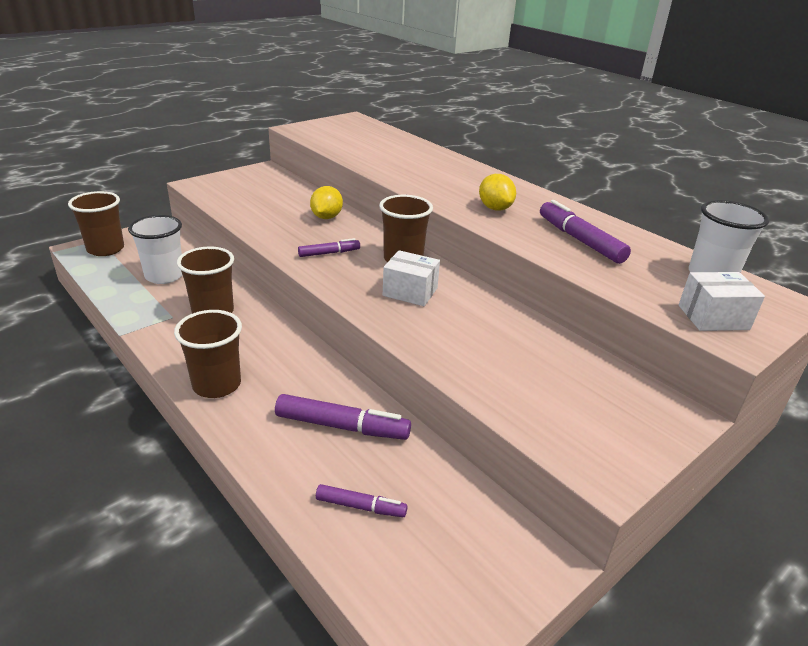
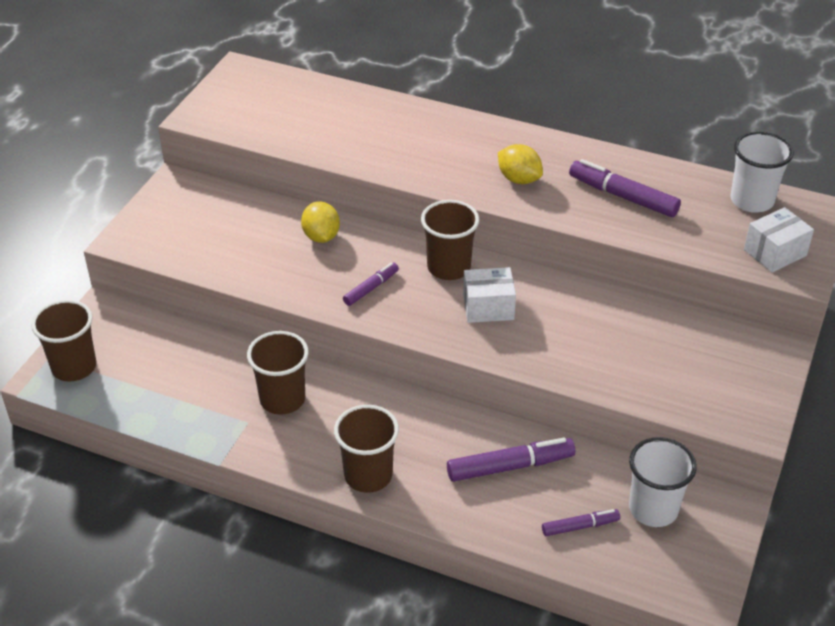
camera: 25 degrees left, 10 degrees up
white cup [128,215,182,284] -> white cup moved to [629,437,697,527]

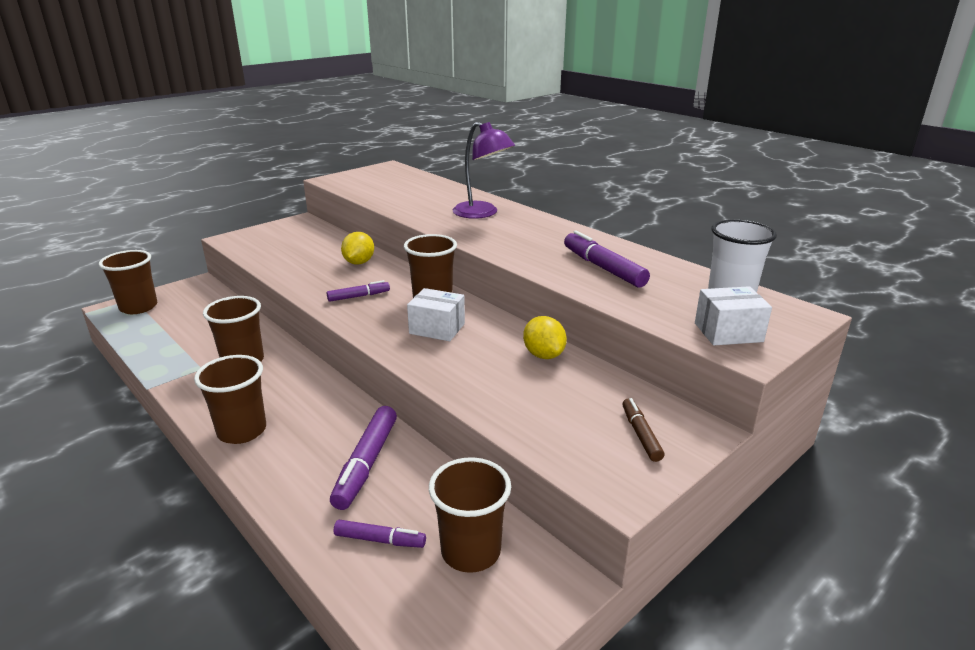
camera: 25 degrees right, 15 degrees down
purple marker [447,437,575,482] -> purple marker turned 90 degrees clockwise [330,406,397,510]
yellow lemon [498,144,543,184] -> yellow lemon moved to [523,316,567,359]
white cup [629,437,697,527] -> brown cup [429,457,511,573]
none -> purple lamp [452,122,515,219]
none -> brown marker [622,398,664,462]

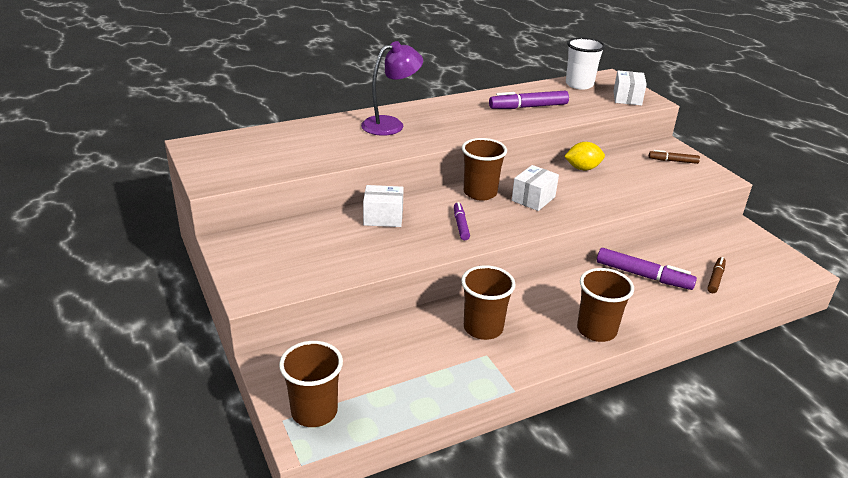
camera: 75 degrees left, 5 degrees up
purple marker [334,520,426,548] -> brown marker [707,257,726,293]
yellow lemon [341,232,374,265] -> white box [363,185,404,227]
brown cup [429,457,511,573] -> none

